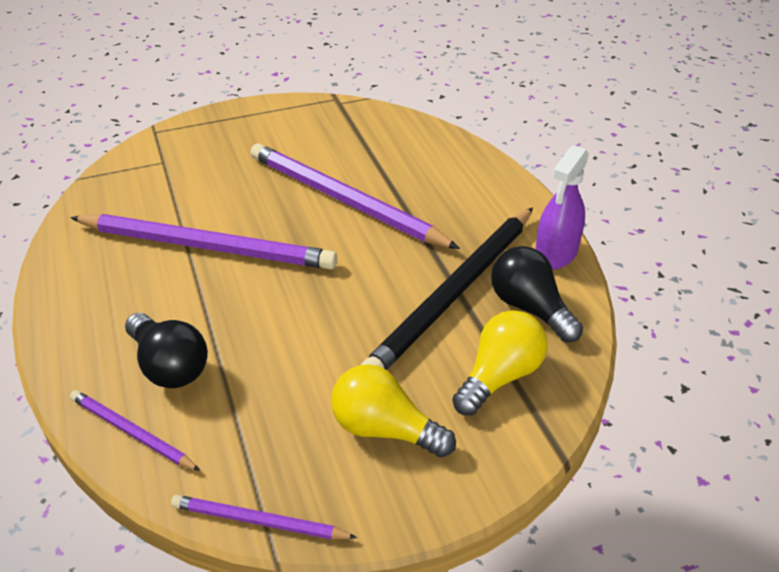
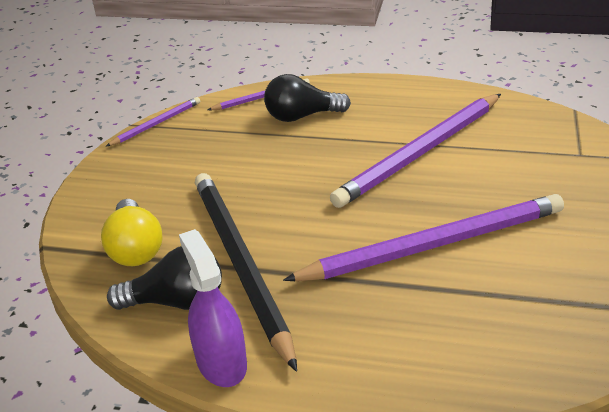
camera: 125 degrees right, 5 degrees down
yellow light bulb [331,364,456,458] -> none

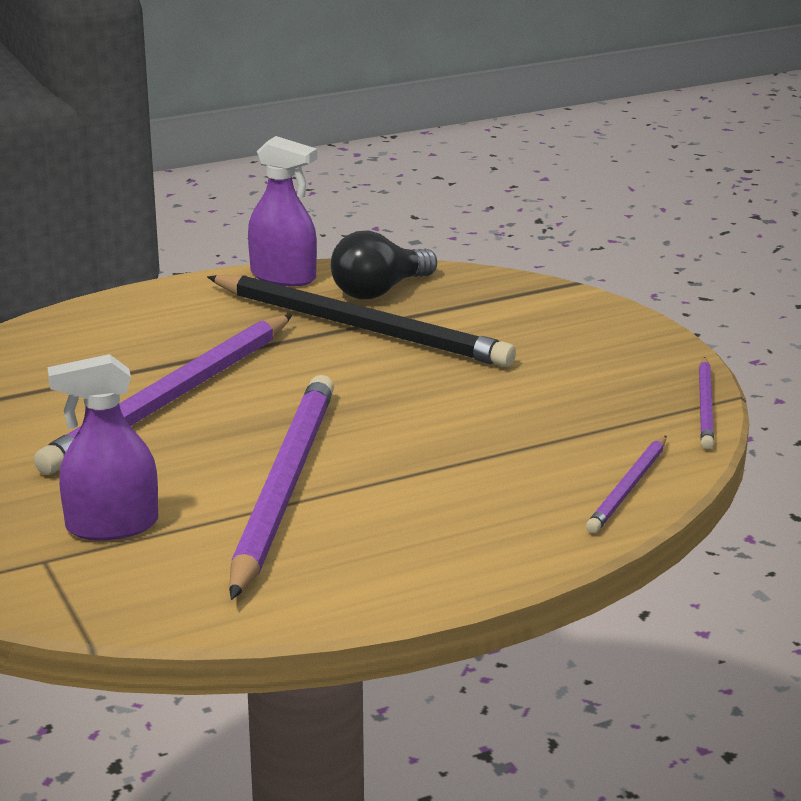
camera: 140 degrees right, 10 degrees down
yellow light bulb [101,199,163,266] -> none
black light bulb [264,74,351,122] -> none
none -> purple spray bottle [47,354,158,540]

